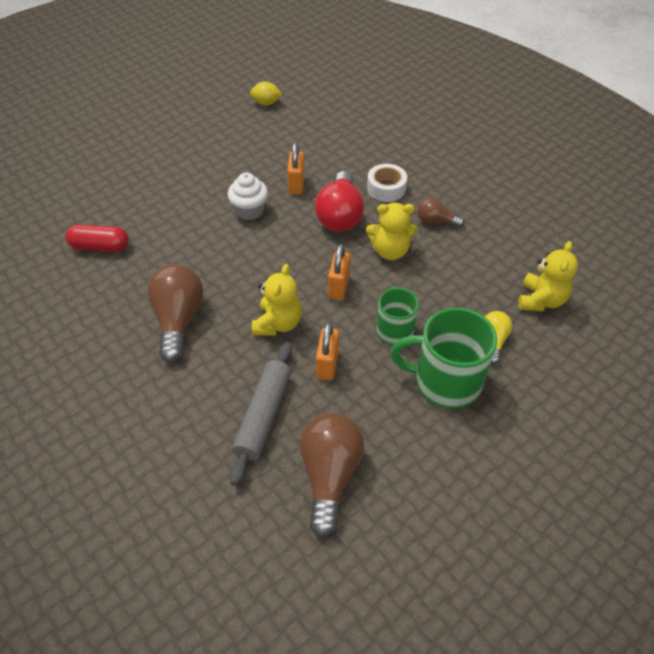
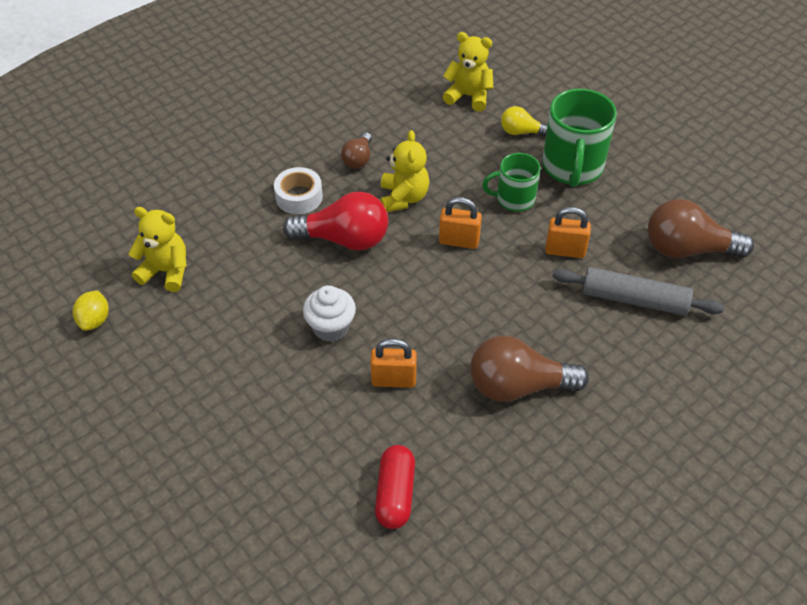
camera: 90 degrees left, 0 degrees up
yellow teddy bear [252,264,302,336] -> yellow teddy bear moved to [128,207,187,292]
orange padlock [287,142,305,194] -> orange padlock moved to [370,338,417,388]

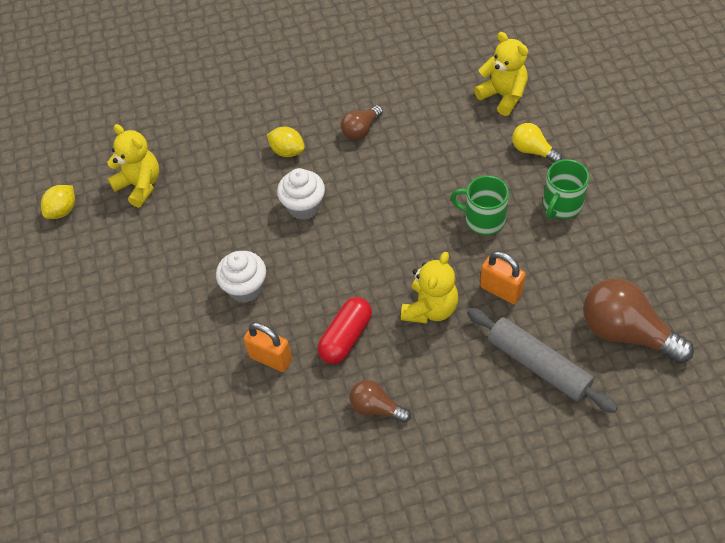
camera: 30 degrees right, 5 degrees up
white tape [274,167,323,214] -> yellow lemon [267,127,305,157]
red light bulb [283,192,388,251] -> white cupcake [277,168,325,220]
red capsule [375,445,415,529] -> red capsule moved to [318,297,372,364]
yellow teddy bear [381,130,429,212] -> yellow teddy bear moved to [401,252,458,324]
orange padlock [439,197,482,249] -> none
brown light bulb [470,335,589,402] -> brown light bulb [350,380,411,423], size x0.54
green mug [542,89,617,187] -> green mug [543,159,589,219], size x0.60

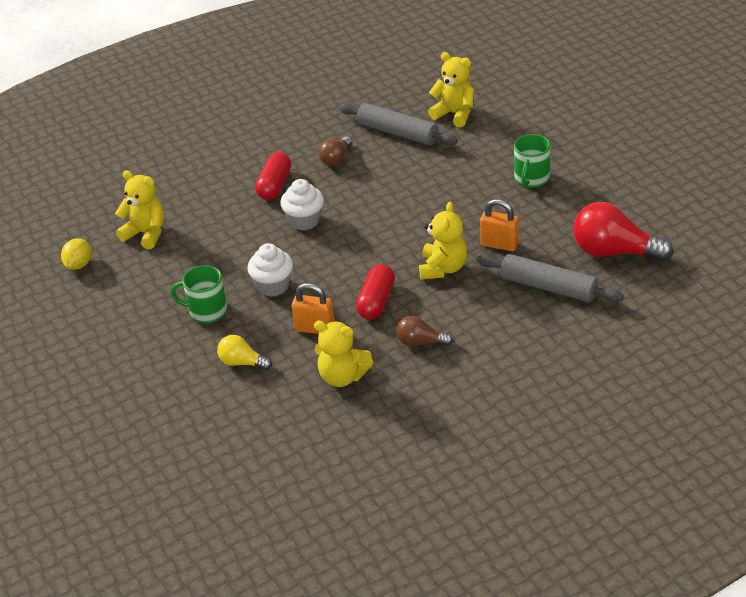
camera: 15 degrees left, 15 degrees down
yellow lemon [267,127,305,157] -> red capsule [255,152,291,200]
green mug [451,176,509,235] -> green mug moved to [170,265,227,323]
yellow light bulb [512,123,562,163] -> yellow light bulb moved to [217,335,272,370]
brown light bulb [583,278,694,364] -> red light bulb [573,202,673,262]
none -> yellow teddy bear [314,321,373,387]
none -> grey rolling pin [339,103,458,145]

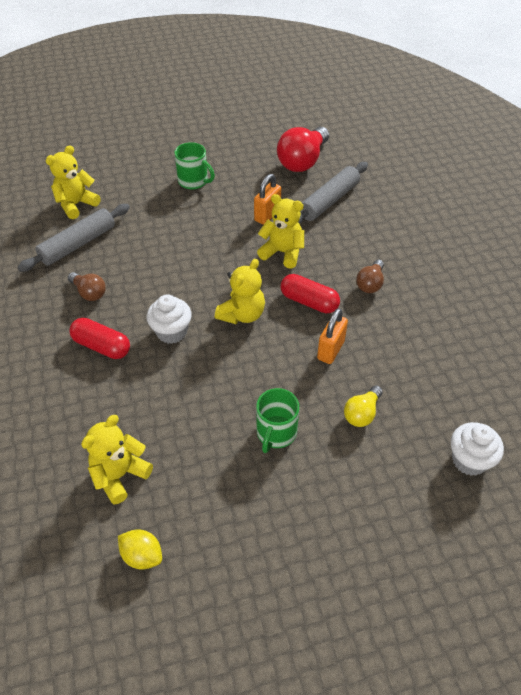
camera: 80 degrees left, 10 degrees up
white cupcake [247,243,293,297] -> white cupcake moved to [451,422,504,476]
yellow teddy bear [314,321,373,387] -> yellow teddy bear moved to [215,259,265,324]

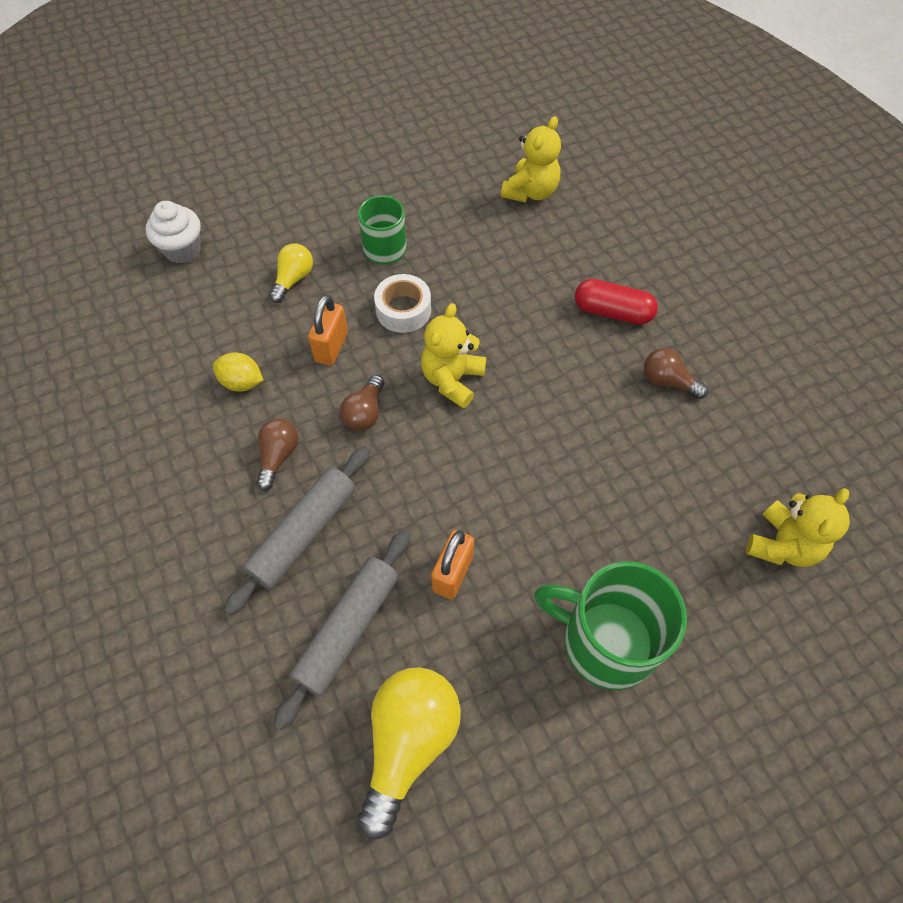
camera: 170 degrees right, 10 degrees up
grey rolling pin [17,204,130,272] -> grey rolling pin moved to [224,446,370,616]
yellow lemon [118,529,162,570] -> yellow lemon moved to [212,352,263,391]
white cupcake [147,294,192,344] -> none
green mug [174,142,215,189] -> green mug [534,561,687,690], size x1.65
yellow teddy bear [257,194,304,269] -> none
red light bulb [277,127,329,172] -> yellow light bulb [358,667,461,839]
red capsule [281,274,340,313] -> brown light bulb [340,375,384,431]
none -> white tape [374,274,431,333]

